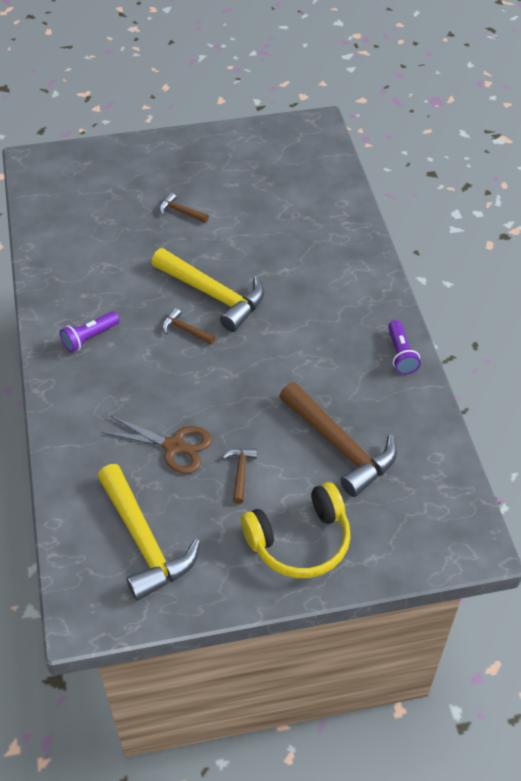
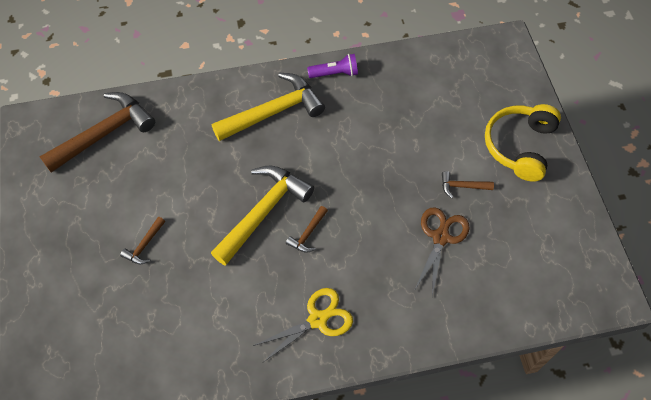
camera: 90 degrees left, 10 degrees up
purple flashlight [60,311,120,352] -> yellow scissors [253,288,353,363]
yellow hammer [97,464,200,601] -> yellow hammer moved to [212,73,325,141]
yellow headphones [241,482,351,578] -> yellow headphones turned 135 degrees counterclockwise [485,104,561,182]
brown hammer [279,382,397,497] -> brown hammer moved to [39,92,155,173]

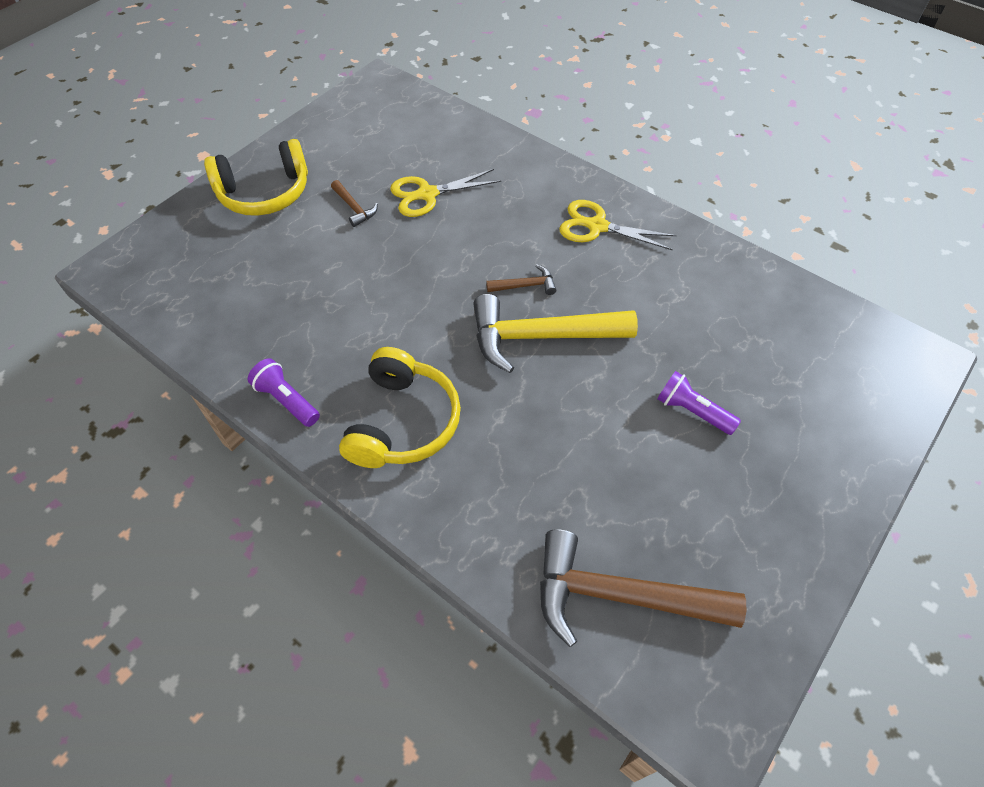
camera: 130 degrees left, 5 degrees down
brown hammer [120,217,165,264] -> purple flashlight [657,371,741,435]
yellow hammer [212,73,325,141] -> yellow headphones [339,347,461,468]
brown scissors [414,207,470,296] -> yellow scissors [390,169,501,217]

